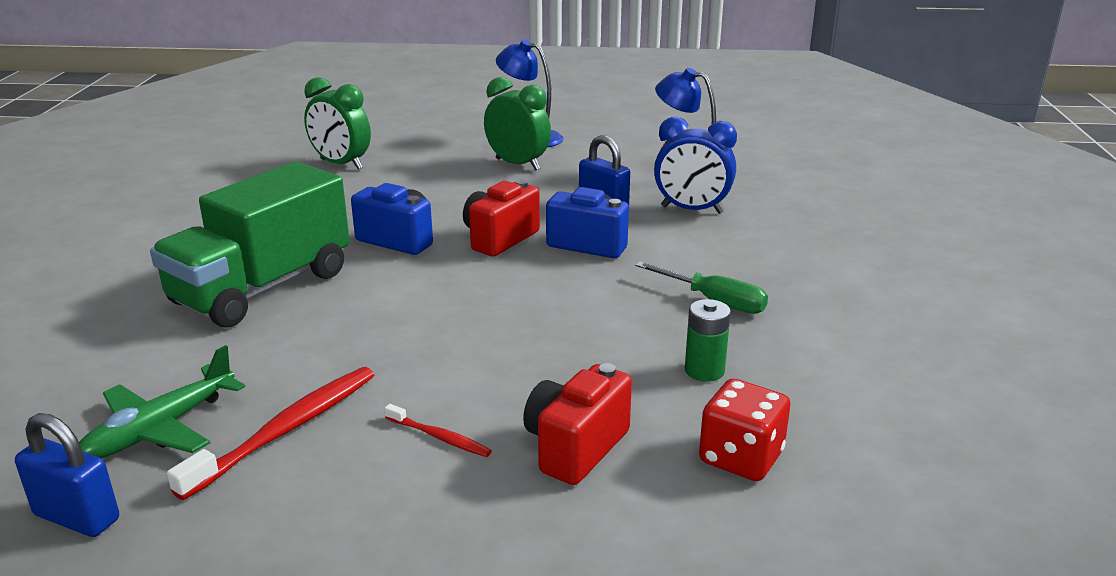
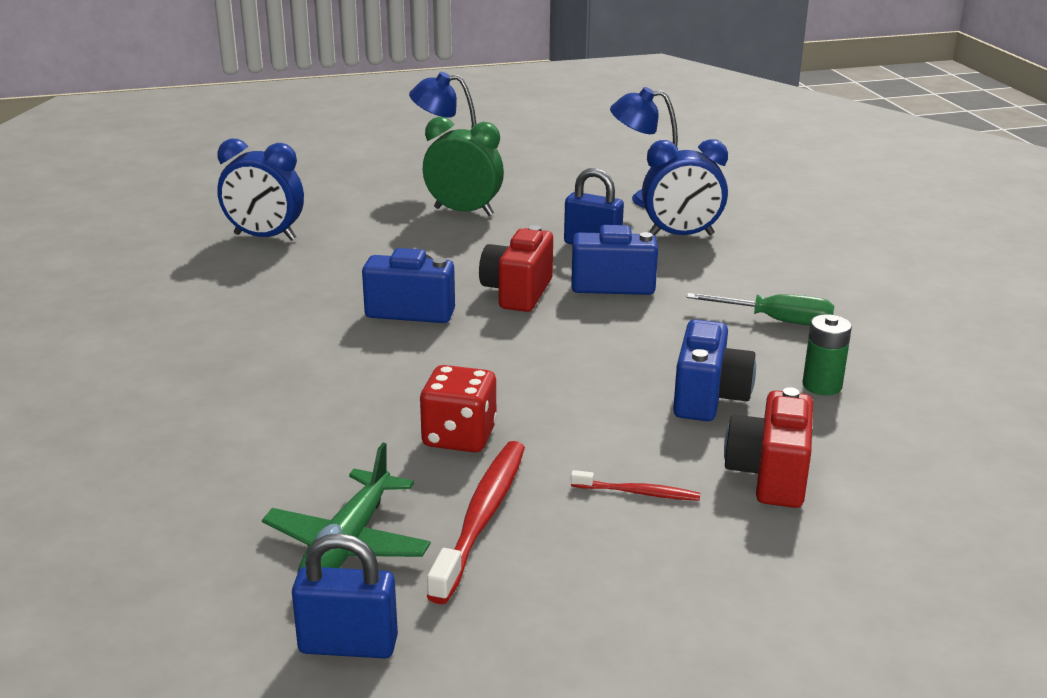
camera: 20 degrees left, 0 degrees up
green truck [150,162,350,328] -> none
green clock [304,77,371,170] -> blue clock [217,139,304,241]
red dice [699,379,791,481] -> red dice moved to [420,365,497,453]
none -> blue camera [673,319,756,421]

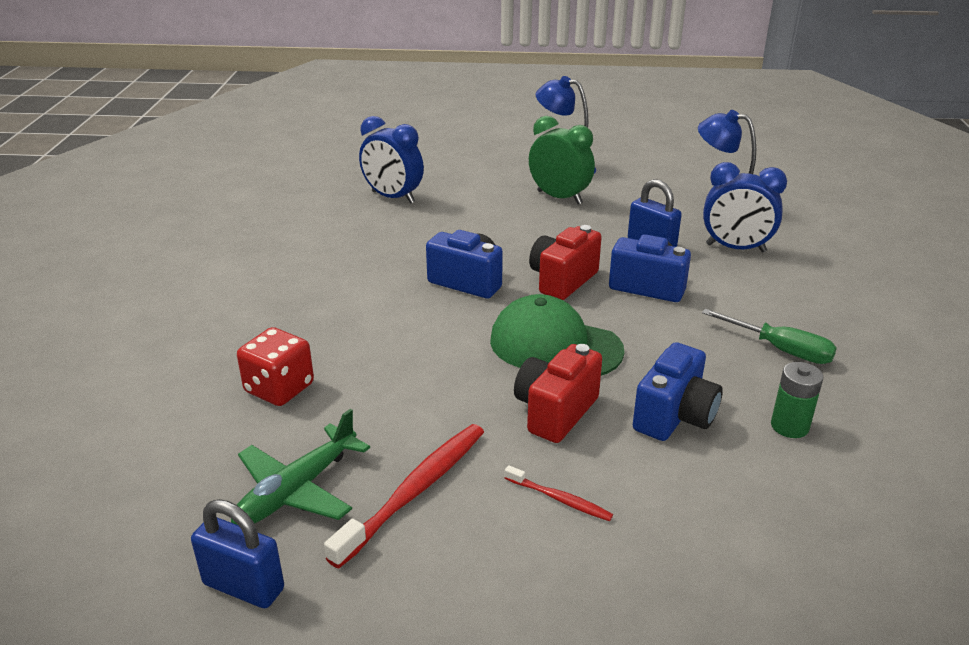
camera: 20 degrees right, 5 degrees up
red dice [420,365,497,453] -> red dice moved to [237,327,314,406]
red camera [724,387,813,508] -> red camera moved to [514,344,602,443]
none -> green cap [490,294,625,376]

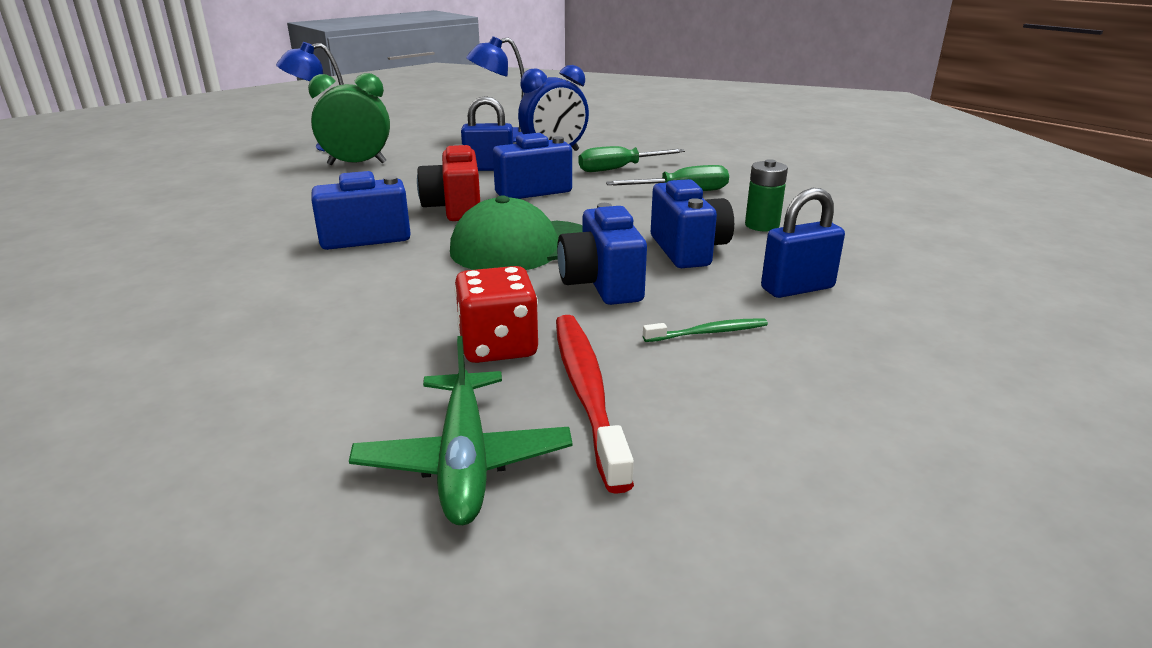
camera: 45 degrees left, 5 degrees down
blue padlock [191,499,284,608] -> blue padlock moved to [761,188,845,298]
red dice [237,327,314,406] -> red dice moved to [454,266,538,363]
blue clock [359,116,424,204] -> none
red toothbrush [505,465,613,521] -> green toothbrush [643,318,768,342]
red camera [514,344,602,443] -> blue camera [557,203,647,305]
none -> green screwdriver [579,146,685,172]

